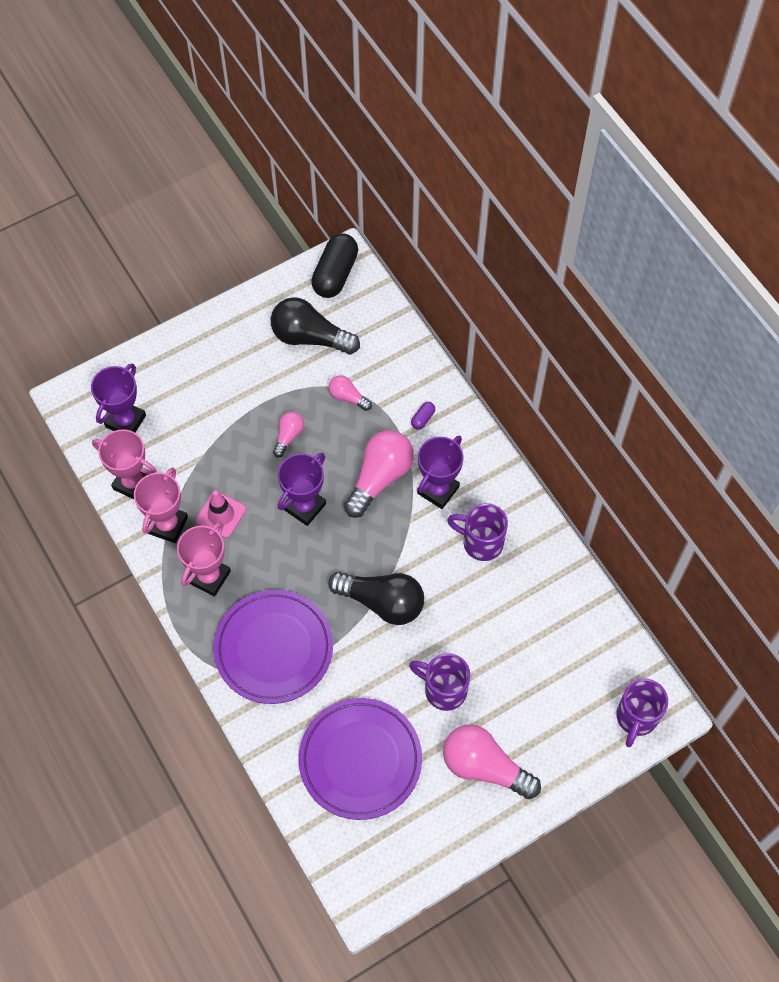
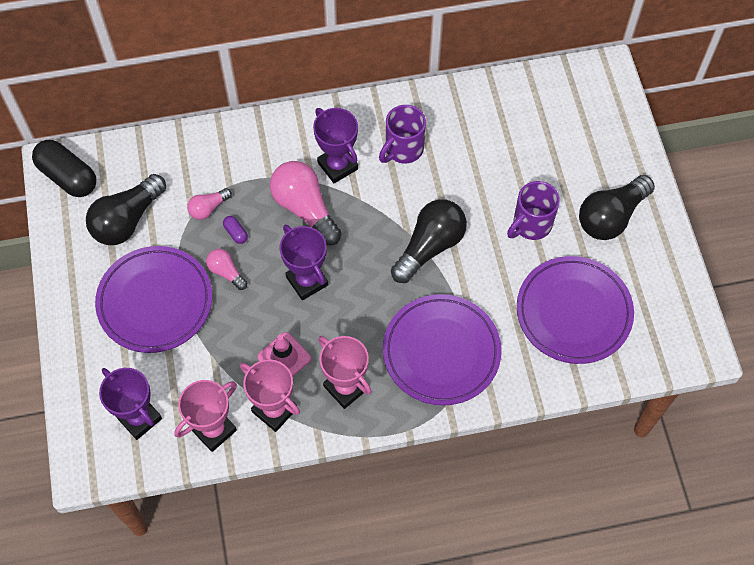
camera: 70 degrees left, 0 degrees up
purple capsule [411,402,435,429] -> purple capsule moved to [223,216,248,244]
pink light bulb [443,724,541,799] -> black light bulb [579,175,655,240]
purple mug [616,678,668,747] -> none
none -> purple plate [95,246,212,353]

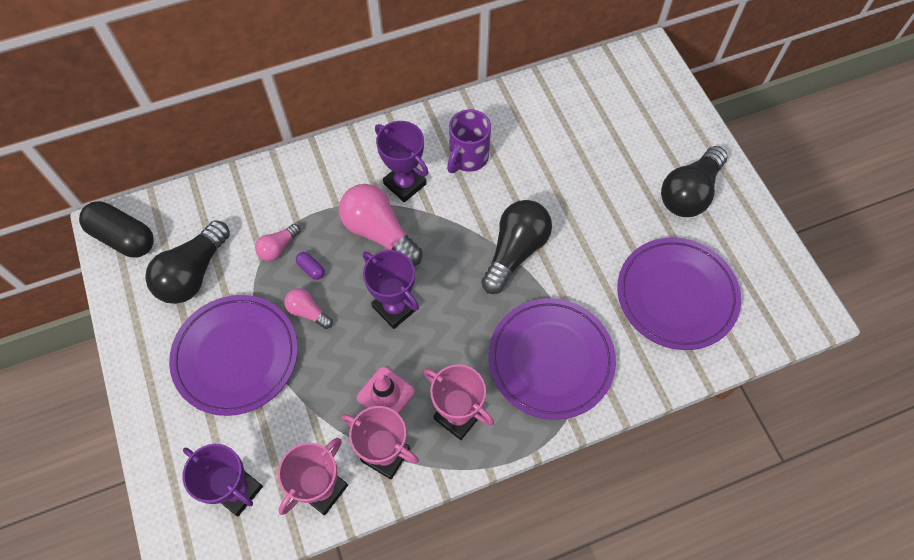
camera: 10 degrees left, 0 degrees up
purple mug [507,181,560,240] -> none

